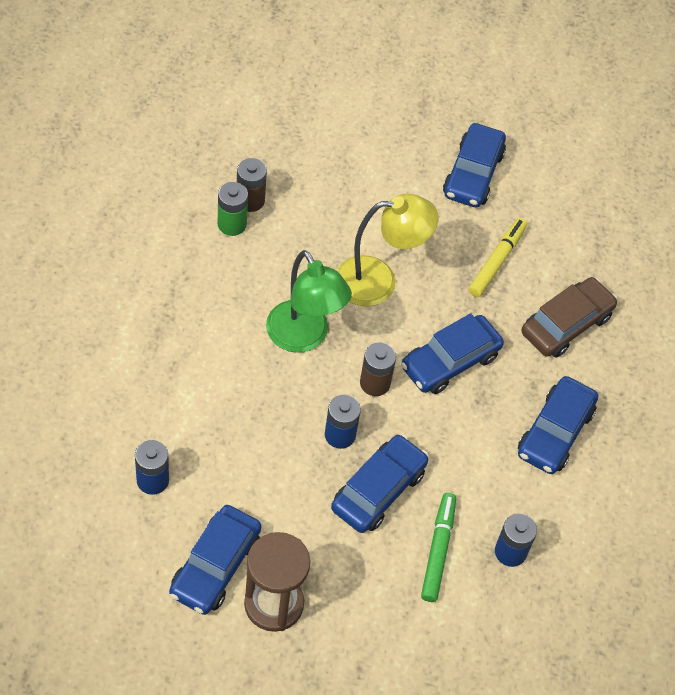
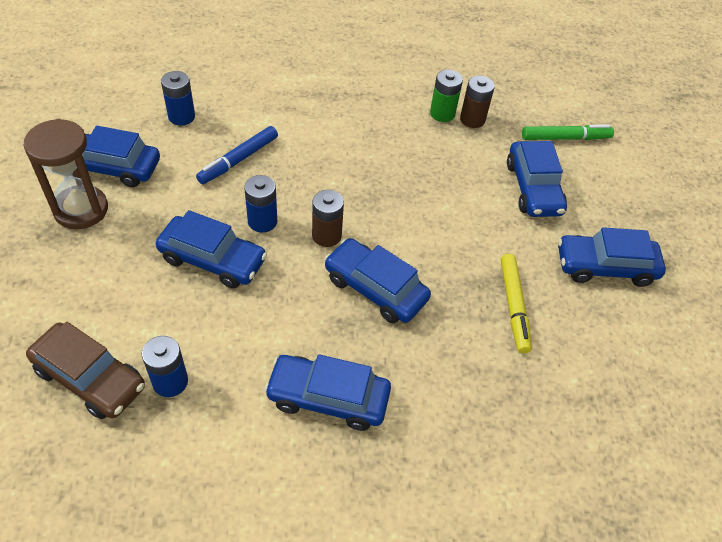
camera: 75 degrees right, 5 degrees down
green lamp [266,250,352,353] -> none
yellow lamp [337,194,438,306] -> none
green marker [421,493,456,602] -> green marker moved to [522,125,614,140]
yellow marker [469,218,527,297] -> yellow marker turned 75 degrees clockwise [501,254,532,354]
brown car [522,277,618,358] -> brown car moved to [26,322,145,419]
none -> blue marker [196,126,278,184]
none -> blue car [507,141,567,217]

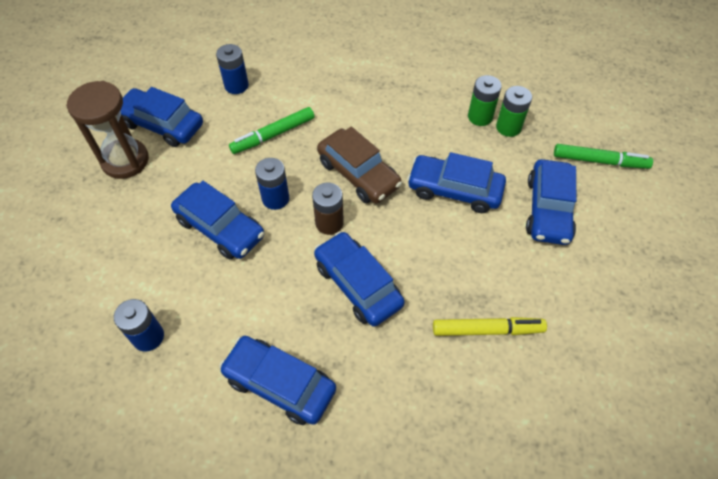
camera: 20 degrees right, 5 degrees up
brown car [26,322,145,419] -> brown car moved to [317,127,402,203]
blue marker [196,126,278,184] -> green marker [229,107,314,154]
brown battery [460,76,495,128] -> green battery [496,86,532,137]
yellow marker [501,254,532,354] -> yellow marker turned 105 degrees counterclockwise [433,317,547,336]
blue car [558,227,666,287] -> blue car moved to [407,152,506,213]

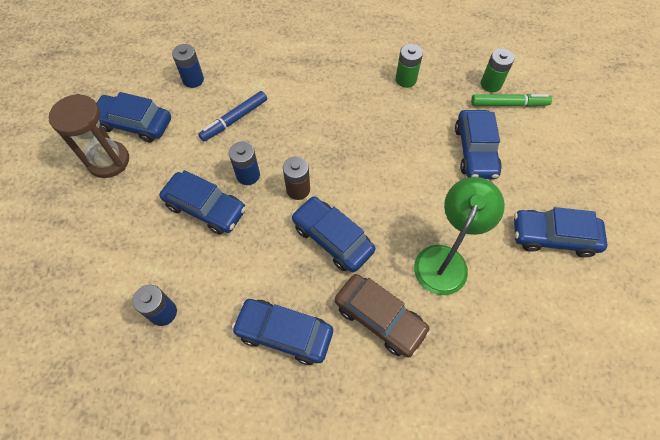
camera: 10 degrees left, 5 degrees up
green marker [229,107,314,154] -> blue marker [198,91,267,141]
brown car [317,127,402,203] -> brown car moved to [335,274,431,357]
blue car [407,152,506,213] -> blue car moved to [514,207,607,257]
yellow marker [433,317,547,336] -> green lamp [414,177,505,295]
green battery [496,86,532,137] -> green battery moved to [481,48,514,92]

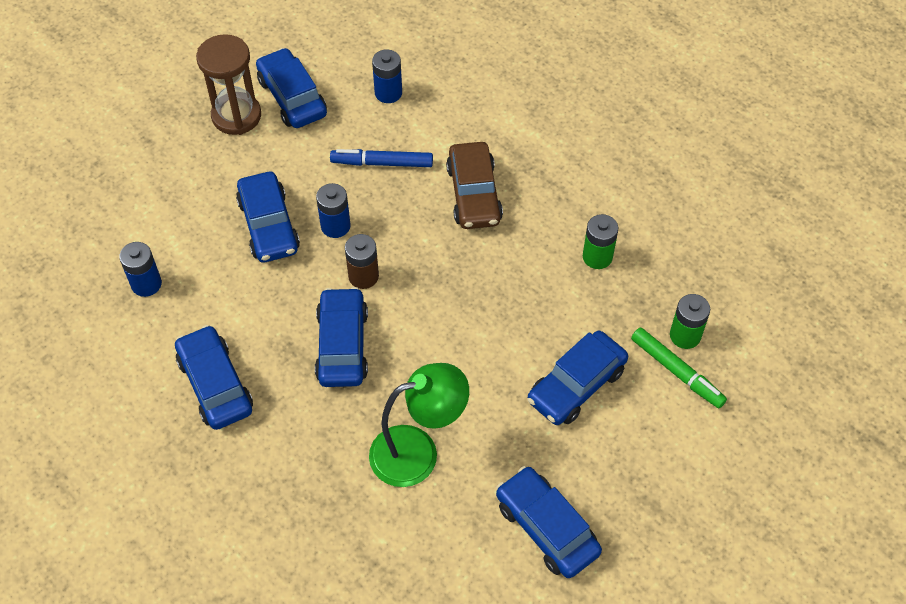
camera: 45 degrees right, 5 degrees down
brown car [335,274,431,357] -> brown car moved to [446,142,503,229]

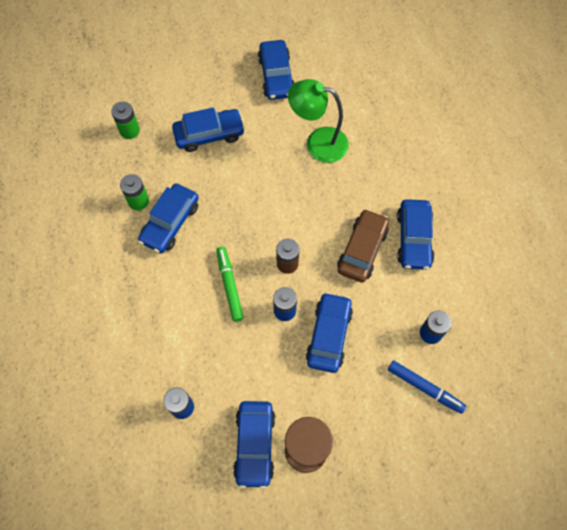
camera: 150 degrees left, 10 degrees up
blue car [315,287,368,387] -> blue car moved to [138,183,199,253]
blue marker [330,149,433,167] -> blue marker moved to [388,361,466,414]
brown car [446,142,503,229] -> brown car moved to [337,209,389,283]
green marker [631,328,727,408] -> green marker moved to [216,247,244,322]

